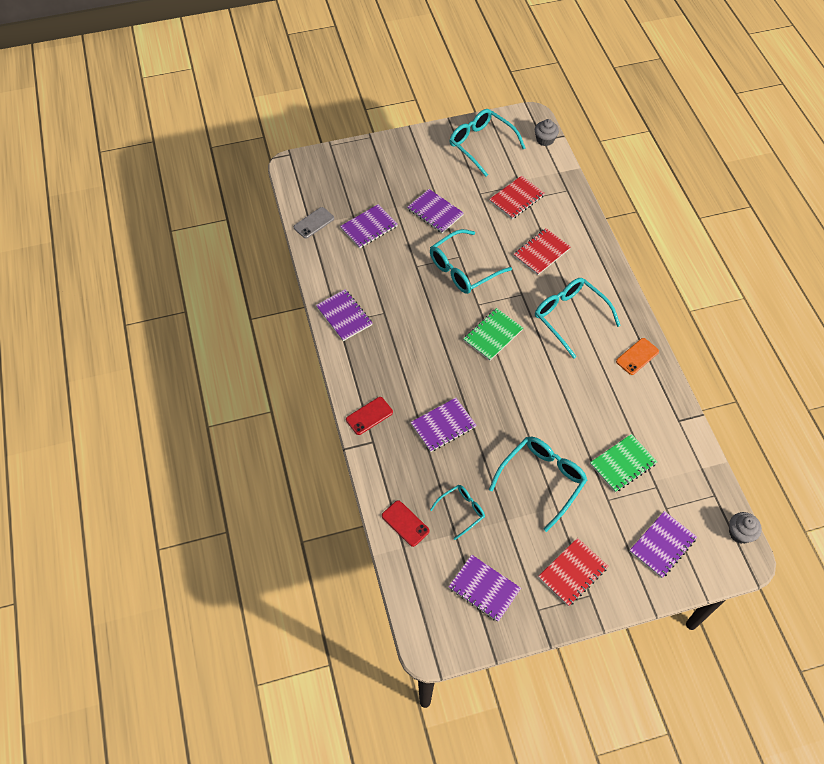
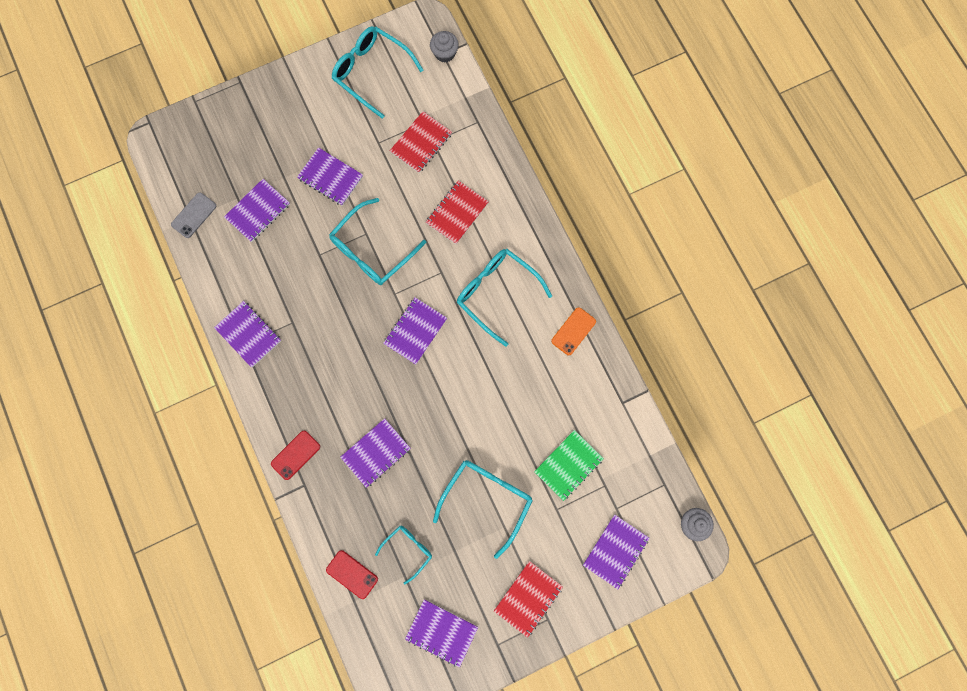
camera: 10 degrees left, 20 degrees up
green notebook [463,308,523,361] -> purple notebook [383,297,447,365]

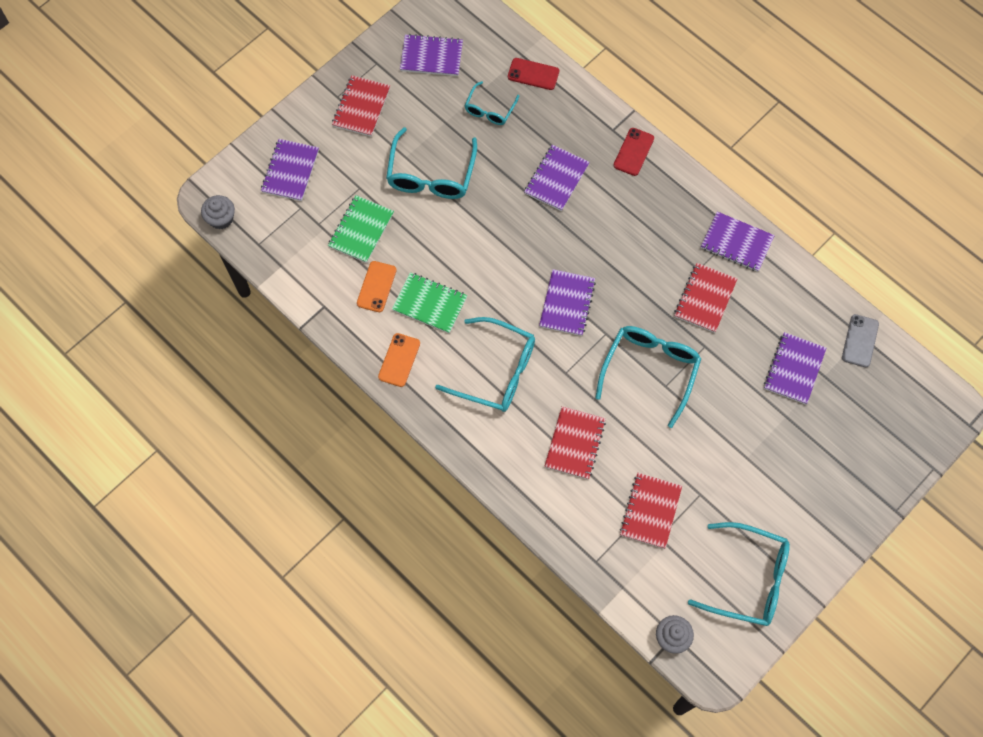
camera: 160 degrees right, 10 degrees down
purple notebook [297,147,363,206] -> none
none -> orange phone [357,261,397,312]
none -> green notebook [392,272,467,333]
none -> red notebook [674,263,737,333]

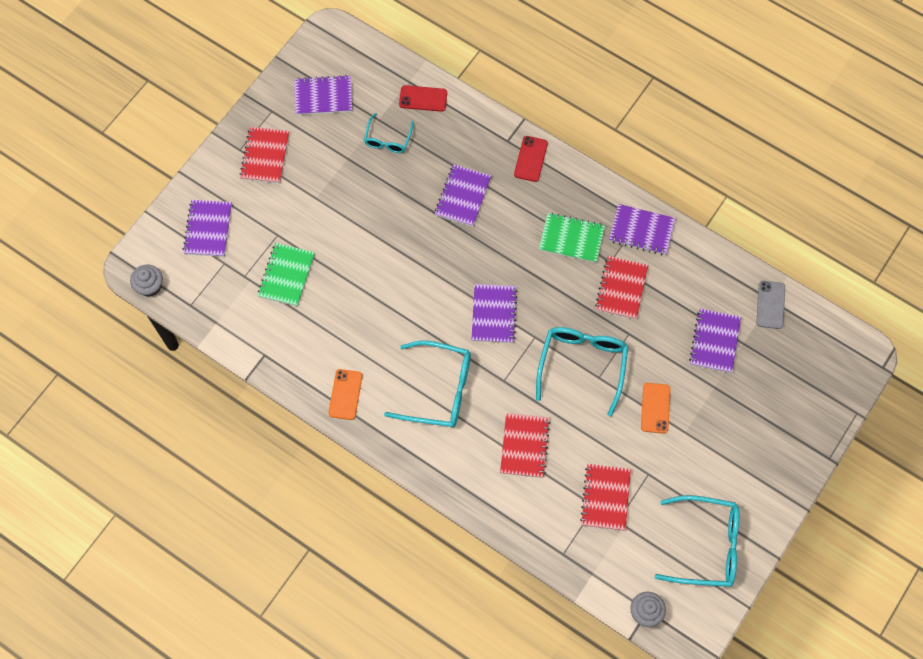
camera: 10 degrees left, 0 degrees up
orange phone [357,261,397,312] -> orange phone moved to [641,383,670,434]
turquoise glasses [386,127,477,199] -> none
green notebook [392,272,467,333] -> green notebook moved to [539,213,605,263]

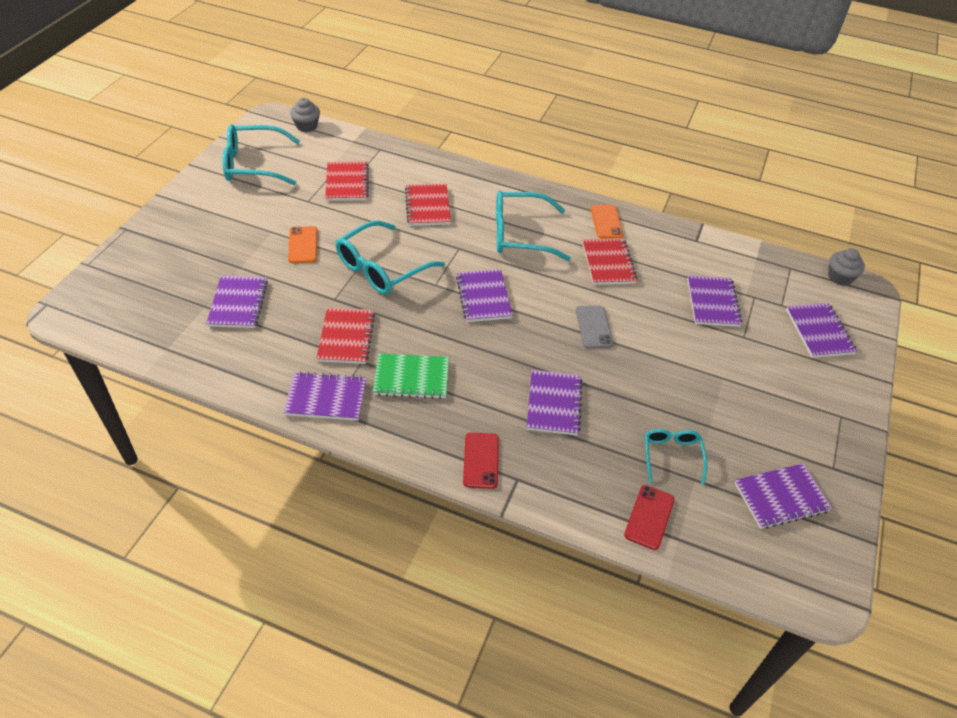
camera: 165 degrees right, 20 degrees down
red notebook [240,127,289,184] -> red notebook moved to [582,238,637,285]
green notebook [258,243,315,307] -> purple notebook [687,275,743,327]
red phone [399,85,447,112] -> red phone turned 60 degrees counterclockwise [624,485,675,550]
turquoise glasses [536,327,628,416] -> turquoise glasses turned 45 degrees clockwise [336,220,445,295]
grey phone [756,281,785,329] -> grey phone moved to [576,306,613,349]

